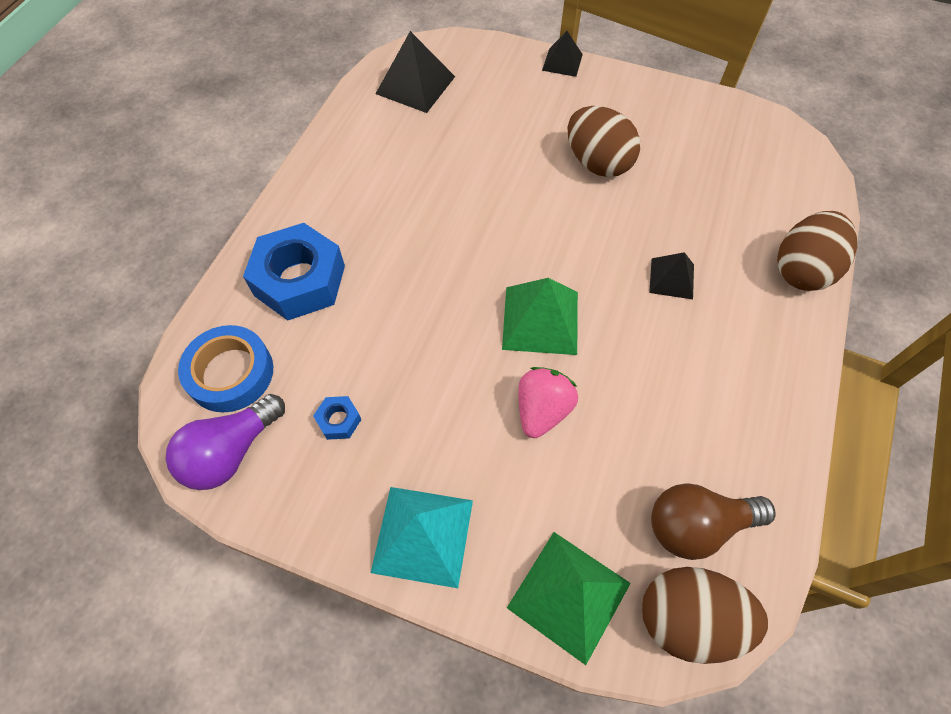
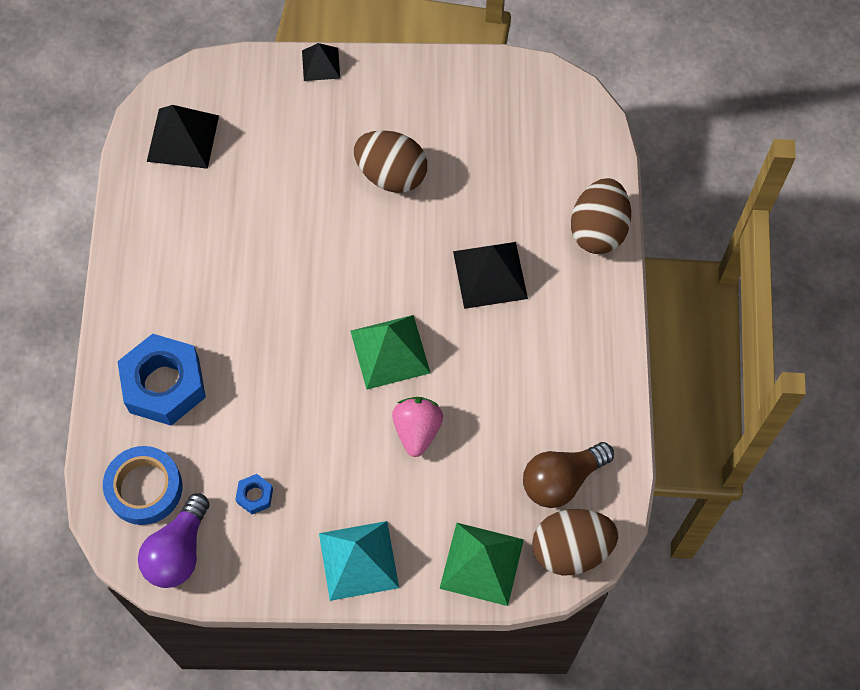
camera: 20 degrees left, 5 degrees up
black pyramid [649,252,694,299] -> black pyramid [453,242,528,309], size x1.66

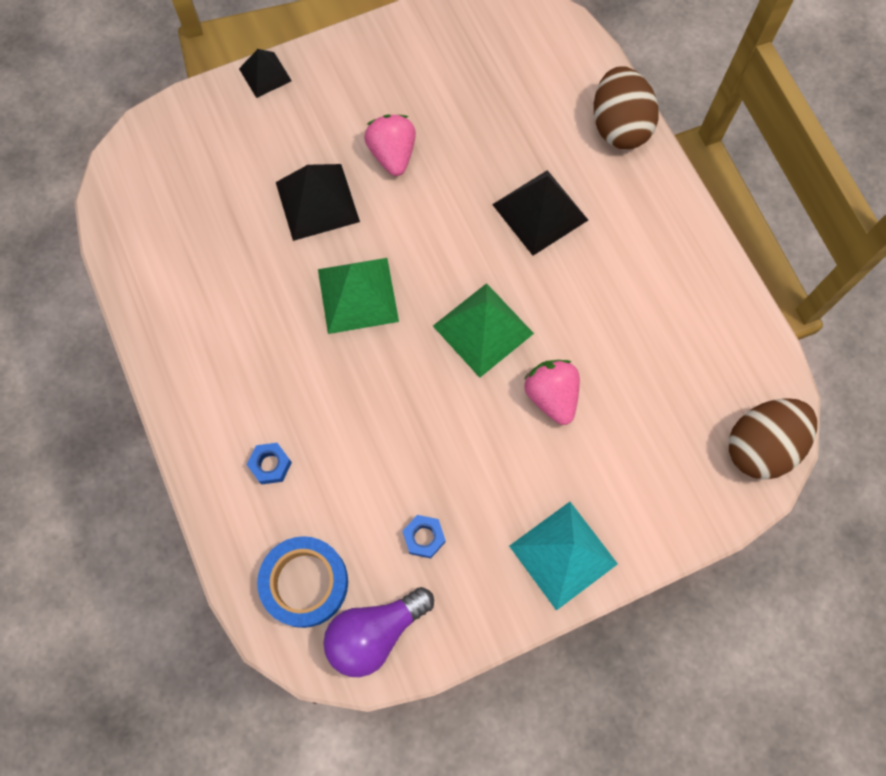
camera: 25 degrees left, 5 degrees up
blue nut [117,334,206,426] -> blue nut [247,443,292,484], size x0.42
purple light bulb [138,493,210,588] -> purple light bulb turned 60 degrees clockwise [323,587,434,677]
black pyramid [147,105,219,169] -> black pyramid moved to [276,164,360,241]
brown egg [354,130,427,193] -> pink strawberry [364,115,416,176]
green pyramid [439,523,524,606] -> green pyramid moved to [318,258,399,334]
brown light bulb [523,442,614,508] -> none

